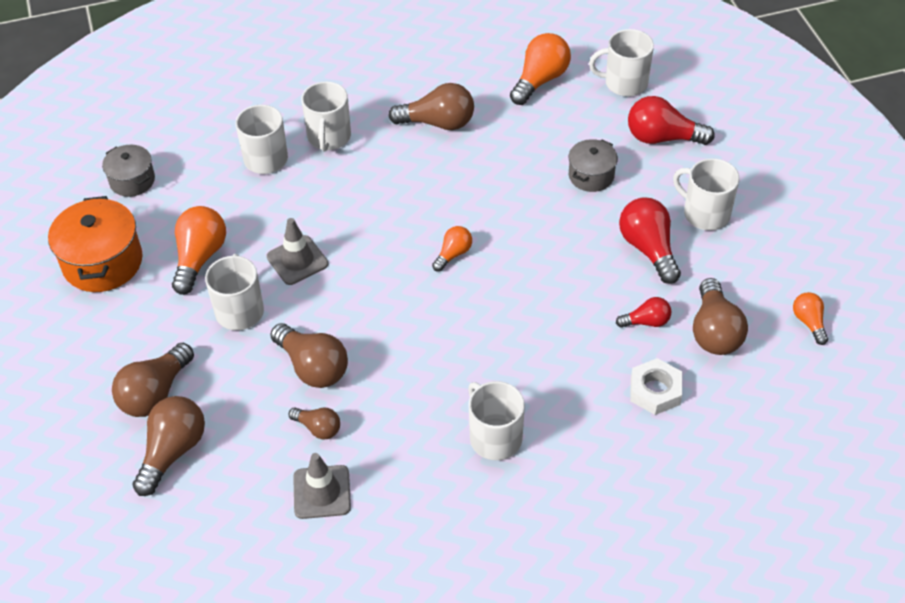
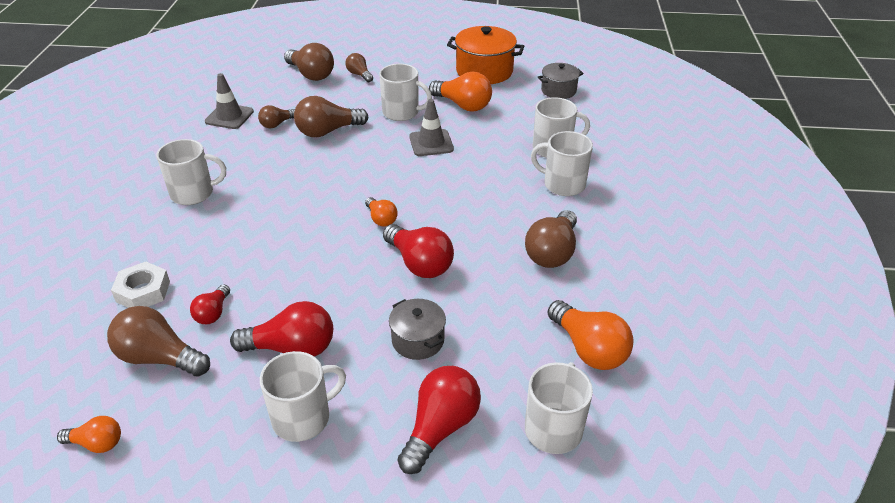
camera: 110 degrees right, 10 degrees down
brown light bulb [112,343,194,417] -> brown light bulb [345,53,373,82], size x0.57
none -> red light bulb [383,224,454,278]

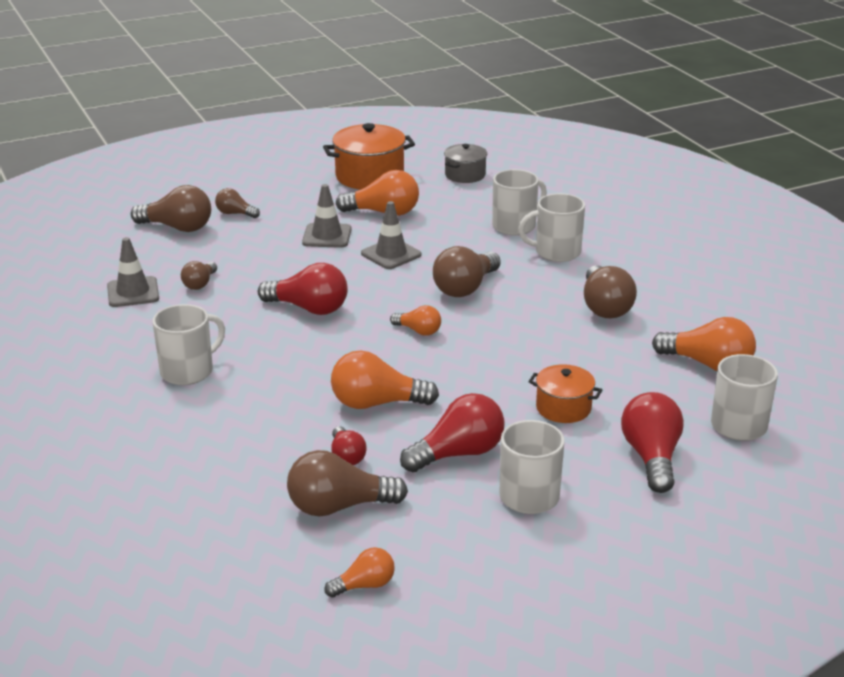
camera: 30 degrees left, 10 degrees down
white nut [111,262,170,308] -> none
brown light bulb [294,96,368,137] -> brown light bulb moved to [433,246,501,297]
white mug [379,64,432,121] -> grey traffic cone [302,184,352,248]
red light bulb [383,224,454,278] -> red light bulb moved to [258,263,348,315]
grey pot [389,299,446,360] -> orange pot [528,364,602,423]
none -> orange light bulb [331,351,439,409]

